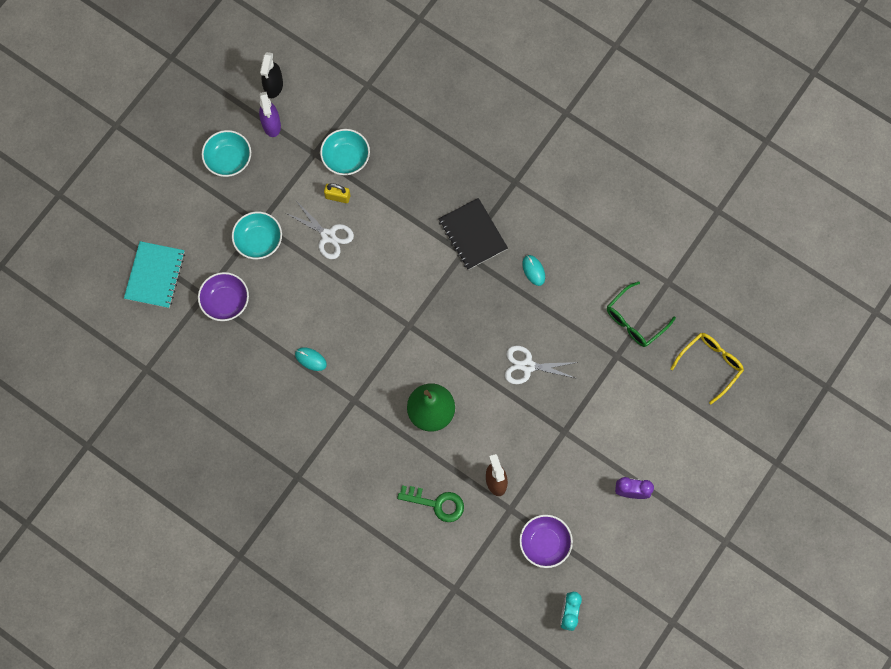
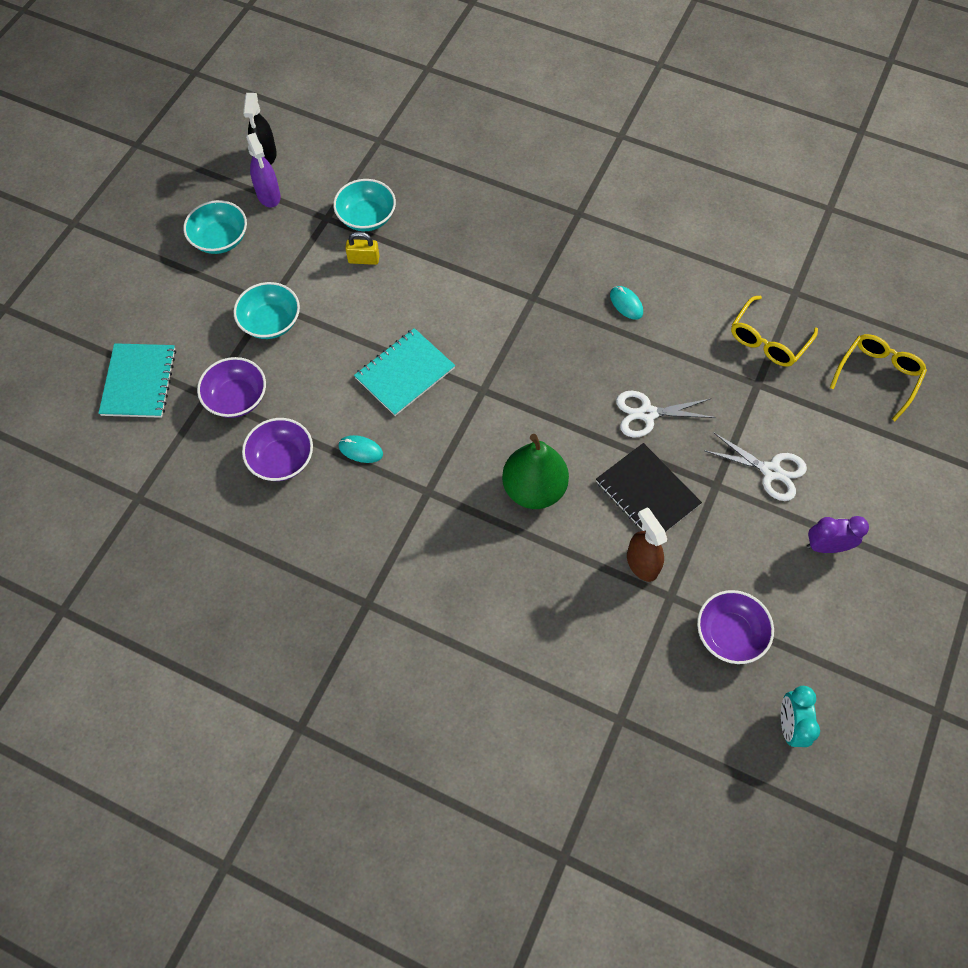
camera: 10 degrees left, 10 degrees down
white scissors [286,202,354,259] -> white scissors moved to [705,432,807,501]
green key [397,485,464,522] -> none
black notebook [439,198,508,270] -> black notebook moved to [596,443,702,532]
green glasses [607,281,676,347] -> yellow glasses [731,296,818,367]
none -> purple bowl [242,418,313,481]
none -> turquoise notebook [354,328,455,416]

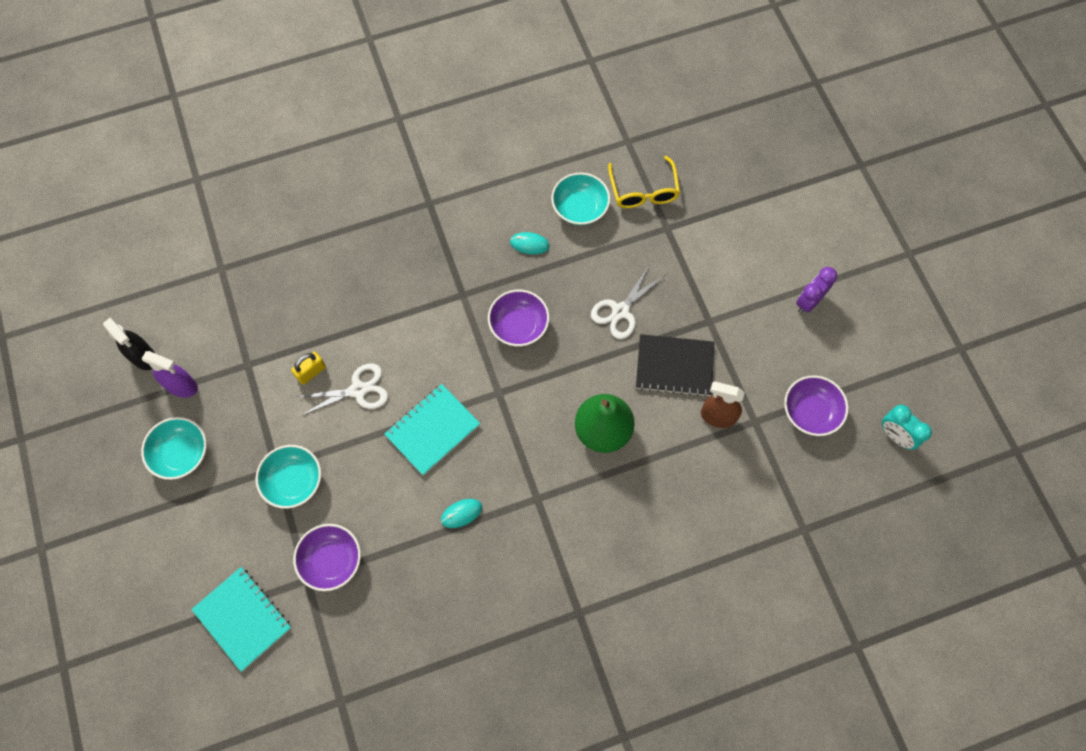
camera: 45 degrees left, 5 degrees up
purple bowl [242,418,313,481] -> purple bowl moved to [488,290,549,346]
turquoise bowl [333,179,396,231] -> turquoise bowl moved to [551,173,610,225]
turquoise notebook [354,328,455,416] -> turquoise notebook turned 45 degrees clockwise [384,384,480,475]
white scissors [705,432,807,501] -> white scissors moved to [296,363,388,416]
yellow glasses [830,334,927,421] -> none

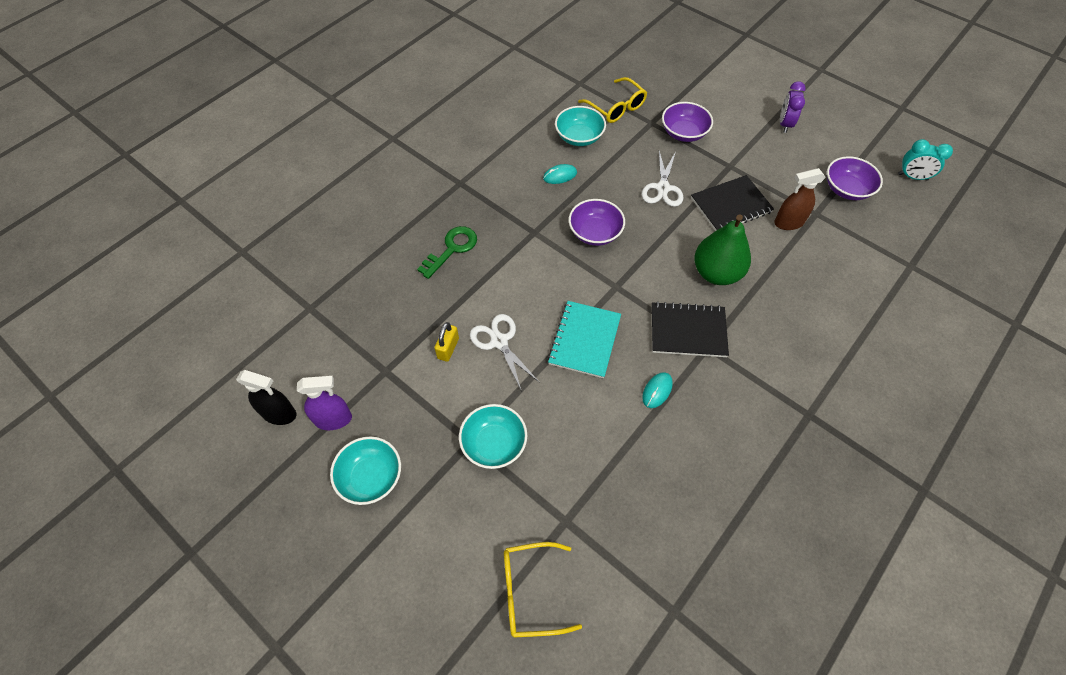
camera: 30 degrees left, 10 degrees down
turquoise notebook [191,567,291,672] -> yellow glasses [504,542,582,638]
purple bowl [293,524,361,591] -> purple bowl moved to [662,102,713,142]
white scissors [296,363,388,416] -> white scissors turned 75 degrees counterclockwise [470,314,540,392]
none -> green key [417,226,477,279]
none -> black notebook [652,301,729,357]

